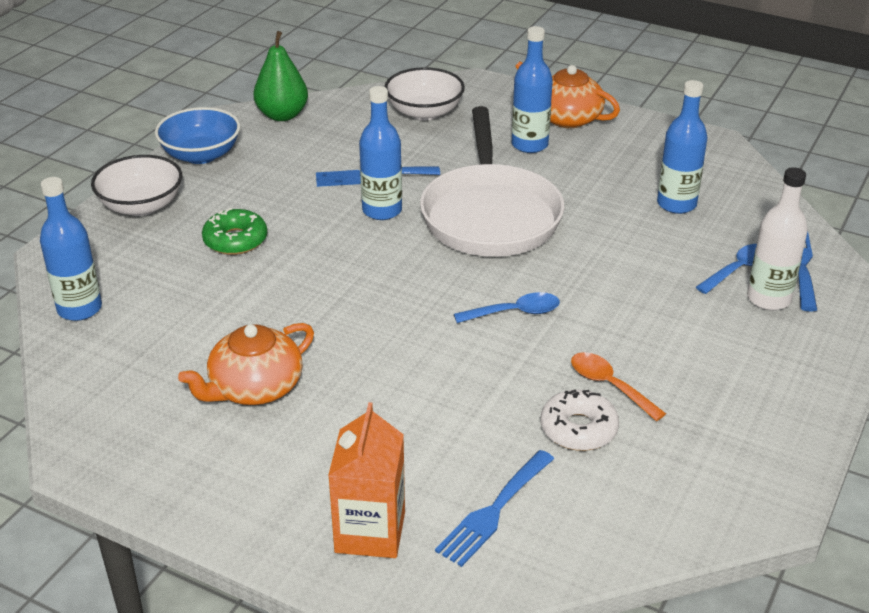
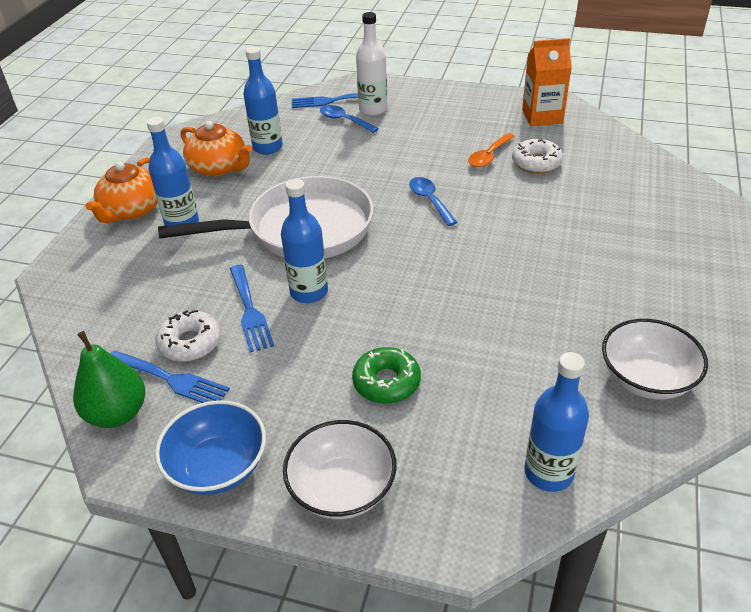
camera: 100 degrees left, 5 degrees up
orange teapot [178,323,314,405] -> orange teapot moved to [181,121,252,176]
orange carton [328,402,405,558] -> orange carton moved to [522,38,572,126]
white bowl [385,67,465,120] -> white bowl moved to [602,319,708,400]
blue fork [435,450,554,567] -> blue fork moved to [110,351,230,403]
none -> white donut [155,310,221,362]

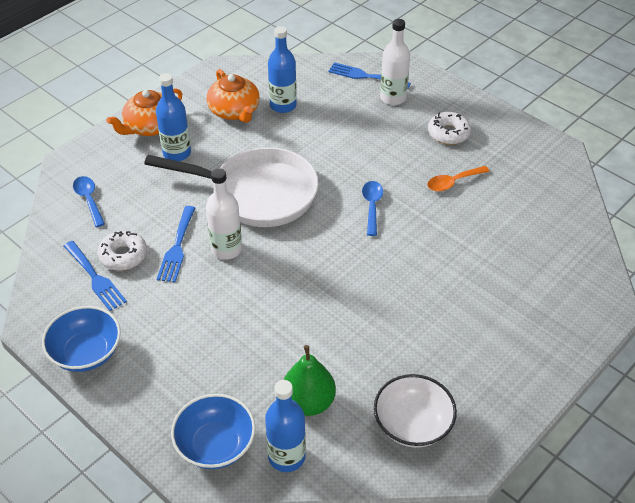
camera: 25 degrees right, 5 degrees up
green pear [73,331,145,428] -> green pear moved to [283,345,336,416]
blue bottle [281,179,328,303] -> white bottle [206,168,242,260]
white bowl [283,420,396,519] -> none
blue spoon [320,105,379,133] -> blue spoon moved to [73,176,105,227]
green donut [352,347,421,404] -> none
white donut [512,138,563,174] -> white donut moved to [428,112,471,145]
orange carton [522,38,572,126] -> none
none -> blue bowl [171,394,256,469]

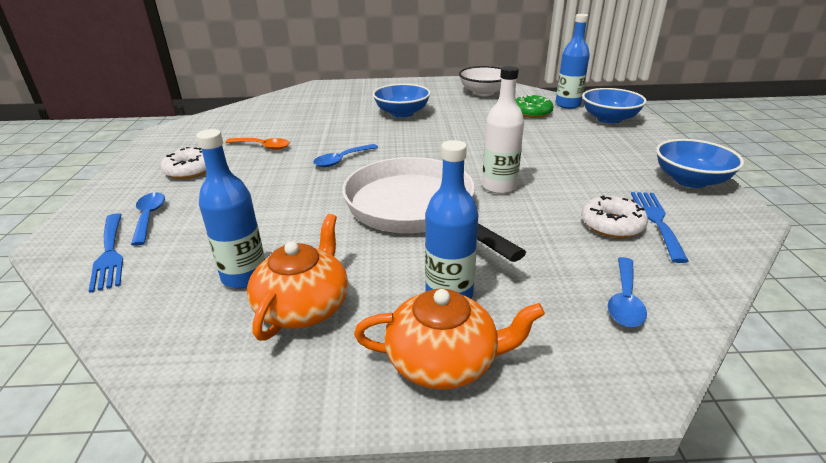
camera: 135 degrees left, 15 degrees down
blue fork [157,206,195,282] -> none
green pear [283,345,336,416] -> green donut [516,94,554,118]
white bottle [380,19,410,105] -> blue spoon [131,192,165,246]
none -> blue bowl [373,84,431,118]

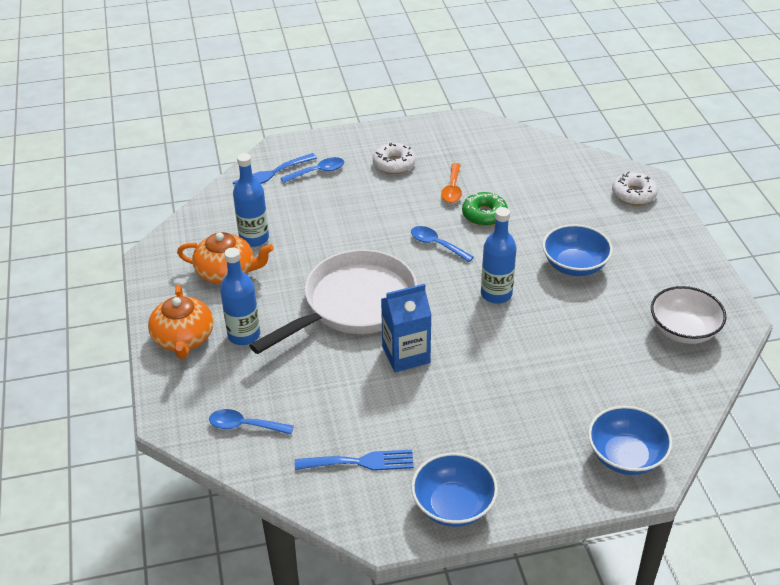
camera: 80 degrees right, 10 degrees up
white bottle [482,66,524,194] -> blue carton [381,284,432,372]
green donut [516,94,554,118] -> green donut moved to [462,192,508,226]
blue bottle [556,14,590,109] -> blue bottle moved to [481,207,517,304]
white donut [581,195,648,238] -> white donut moved to [612,171,658,205]

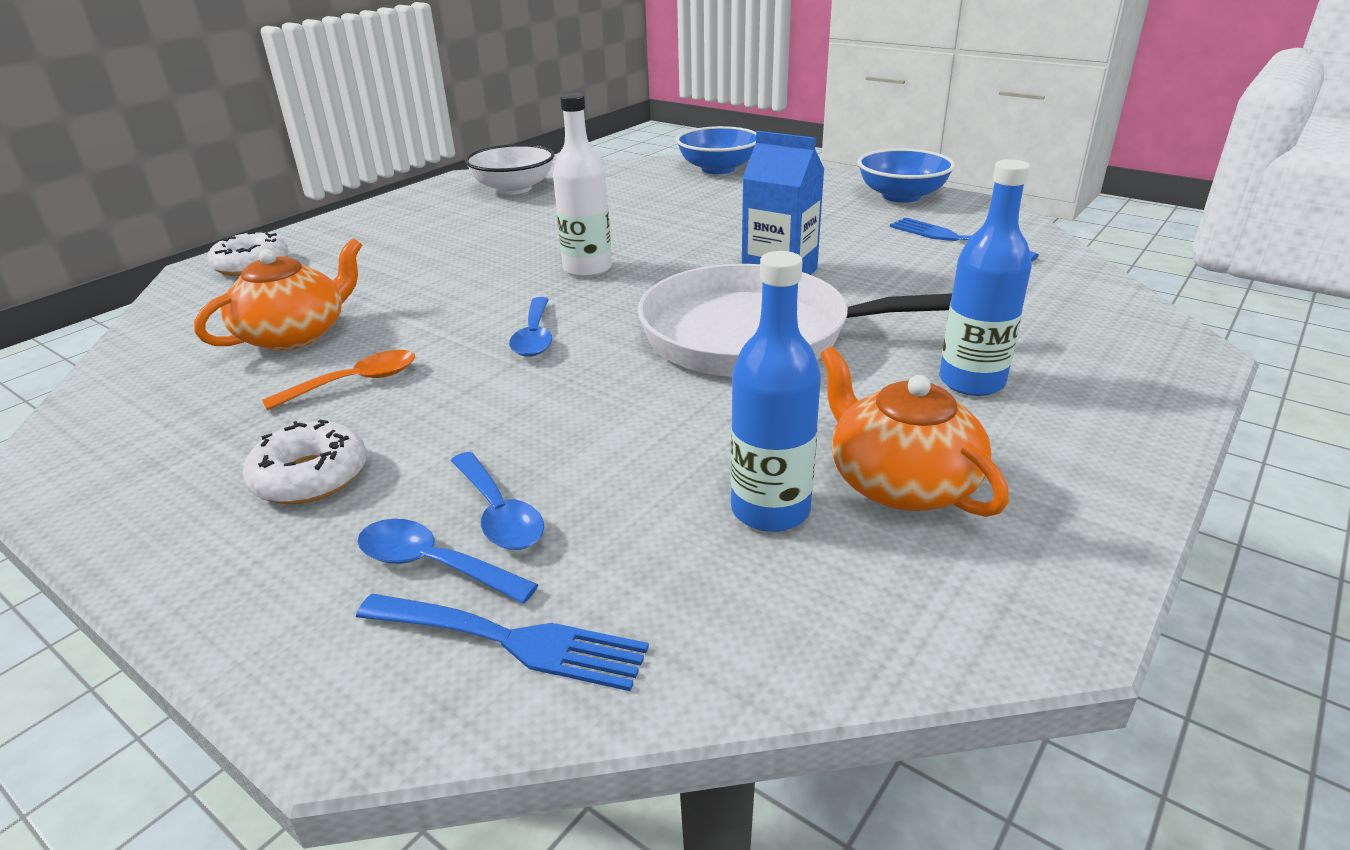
camera: 130 degrees left, 10 degrees down
orange teapot [148,285,214,359] -> orange teapot moved to [194,238,362,351]
blue spoon [209,409,294,434] -> blue spoon moved to [451,452,544,550]
green donut [462,192,508,226] -> none
blue bottle [481,207,517,304] -> white bottle [553,93,612,277]
blue bowl [542,224,613,276] -> none

